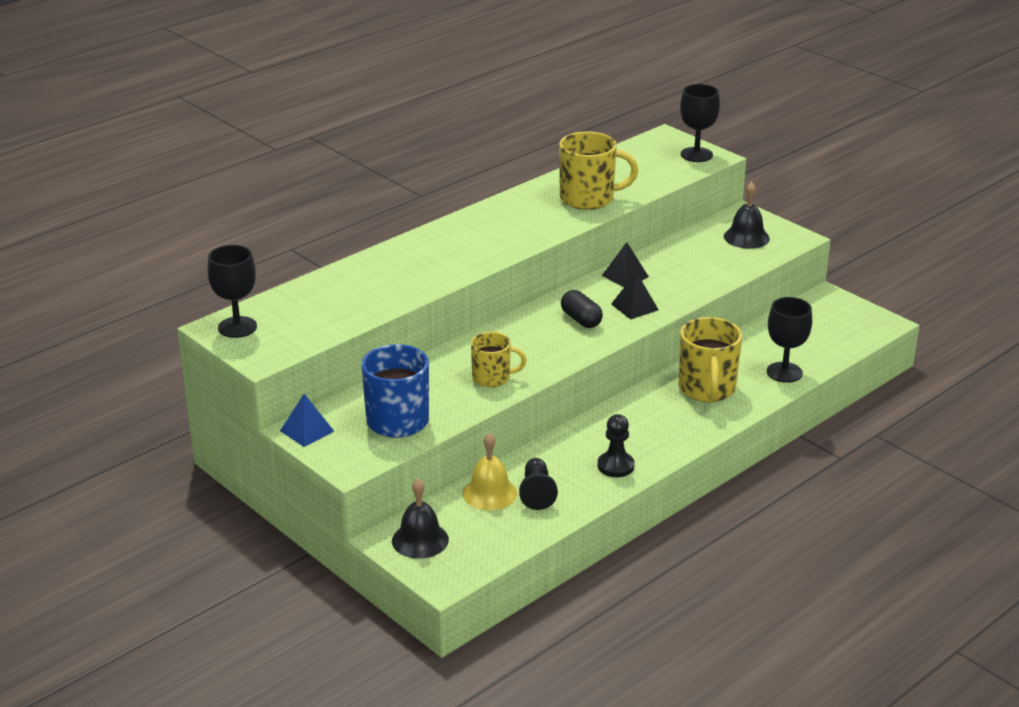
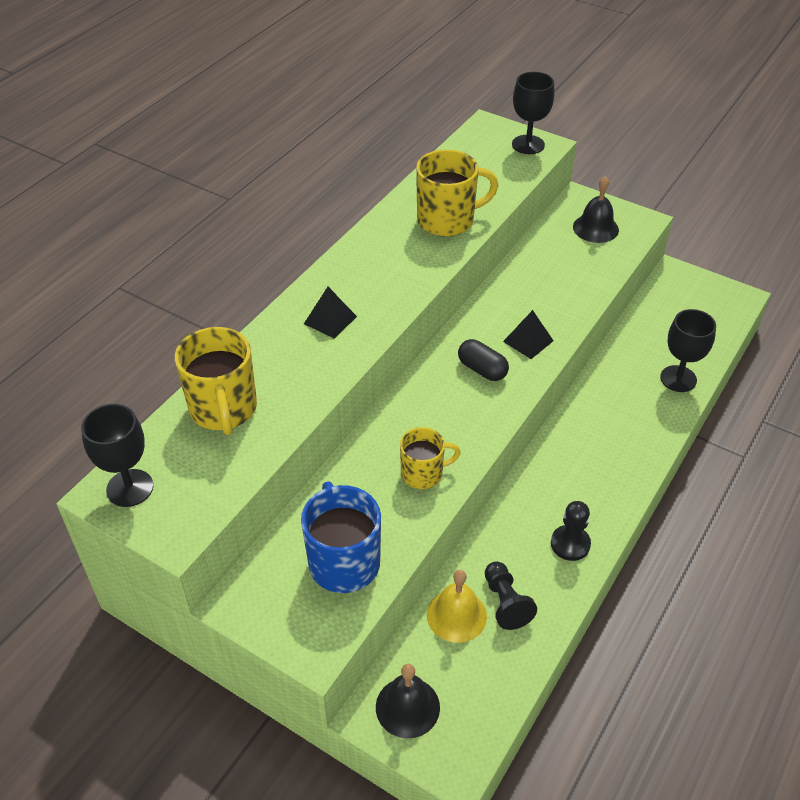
camera: 15 degrees left, 15 degrees up
blue pyramid [280,394,334,447] -> none
black pyramid [602,242,649,287] -> black pyramid moved to [304,287,357,339]
yellow mug [679,317,742,402] -> yellow mug moved to [175,327,257,435]

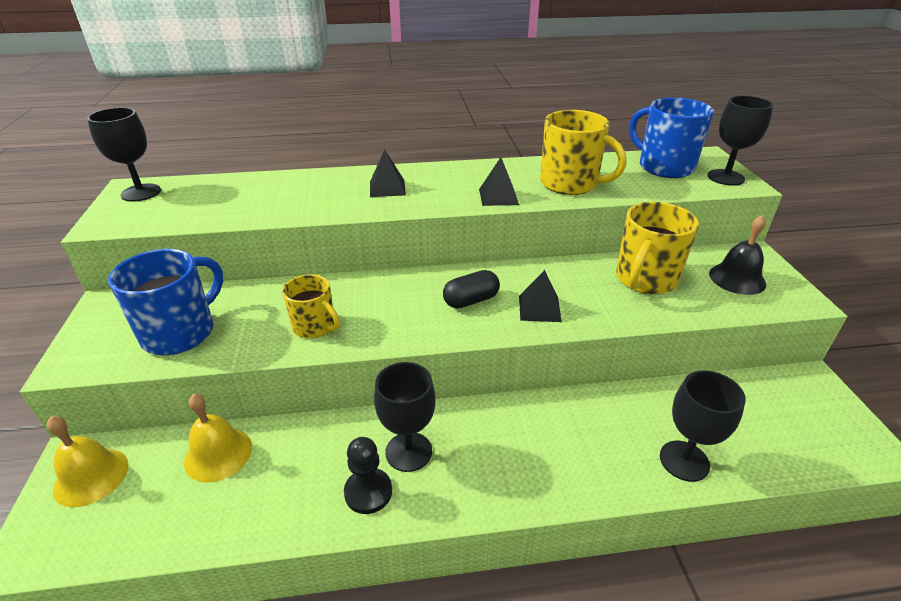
camera: 50 degrees right, 10 degrees down
yellow mug [175,327,257,435] -> yellow mug moved to [616,202,699,295]
black bell [376,664,440,738] -> yellow bell [47,416,128,507]
black capsule [458,339,509,381] -> black capsule turned 60 degrees clockwise [443,270,500,309]
black pawn [485,561,537,630] -> none
none -> black goblet [374,362,436,472]
none -> black pyramid [479,157,519,206]
none -> blue mug [629,97,714,178]

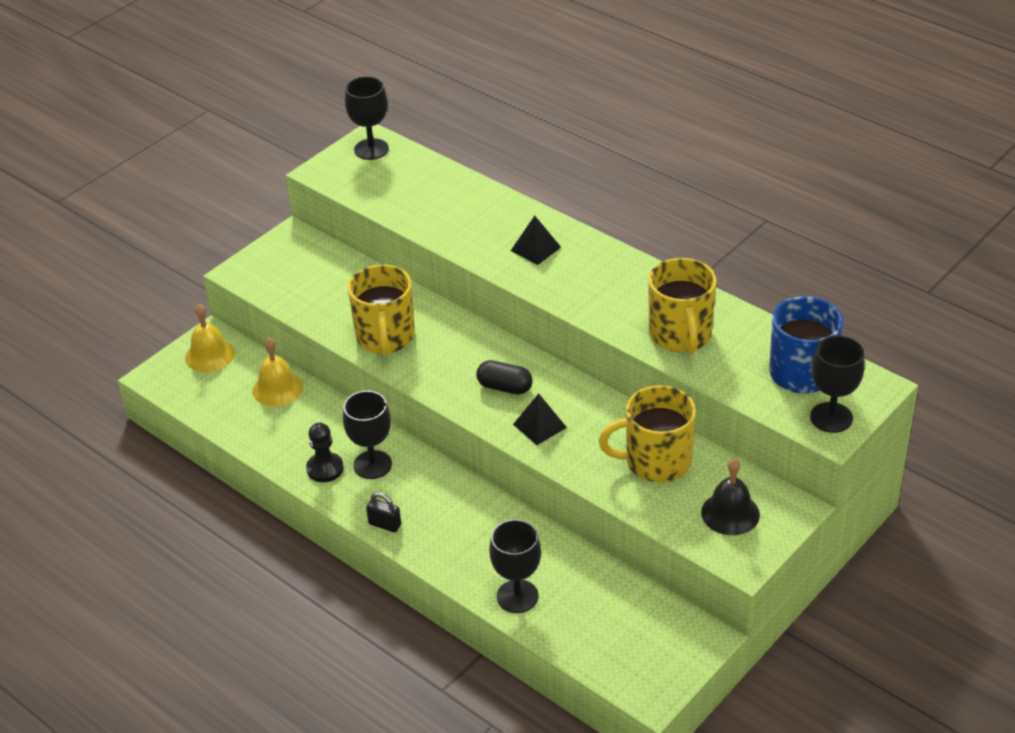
camera: 50 degrees right, 5 degrees up
blue mug [108,249,223,355] -> none
yellow mug [282,274,340,339] -> yellow mug [348,265,415,356], size x1.61
black pyramid [479,157,519,206] -> none
none -> black padlock [366,492,401,532]

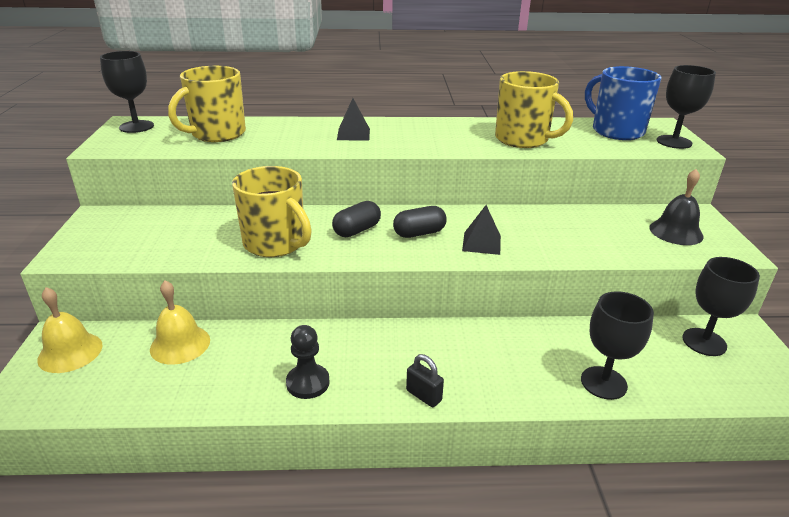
camera: 45 degrees left, 10 degrees down
black goblet [343,391,392,479] -> black goblet moved to [682,257,760,356]
black padlock [366,492,401,532] -> black padlock turned 60 degrees clockwise [406,354,444,407]
yellow mug [599,385,696,482] -> yellow mug moved to [168,66,246,142]
none -> black capsule [332,201,381,237]

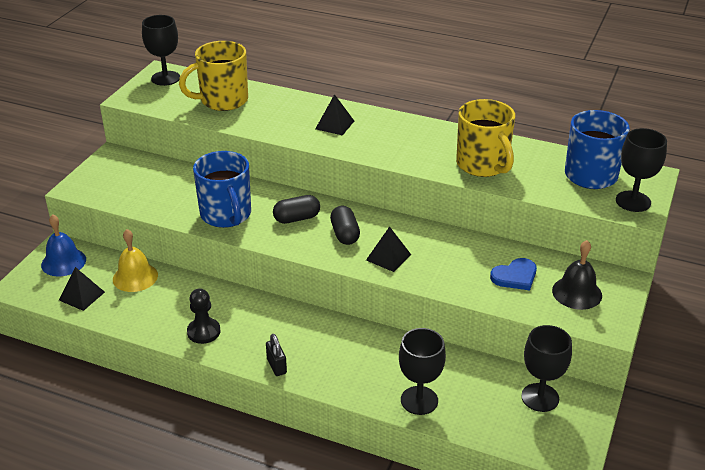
camera: 25 degrees right, 5 degrees up
yellow bell [37,287,103,373] -> blue bell [41,214,86,276]
yellow mug [232,166,312,257] -> blue mug [193,151,251,228]
black capsule [393,206,447,238] -> black capsule turned 75 degrees clockwise [330,206,360,245]
none -> black pyramid [59,267,105,311]
none -> blue heart [490,258,537,290]

